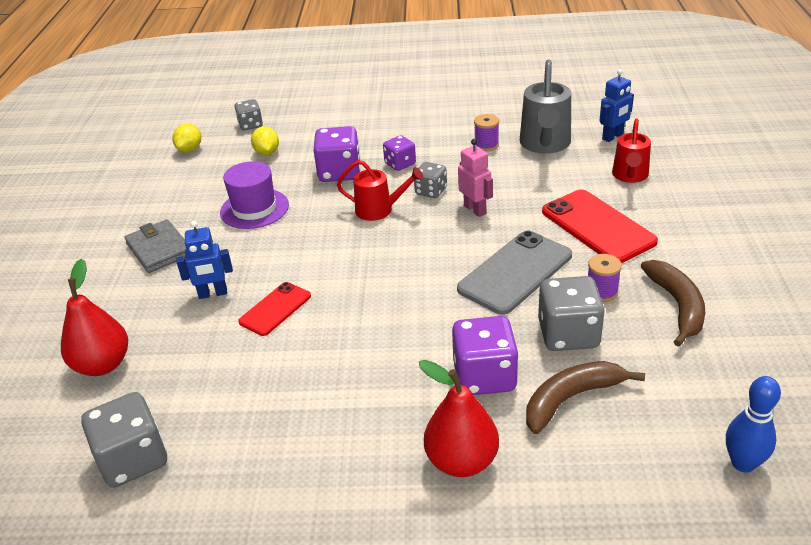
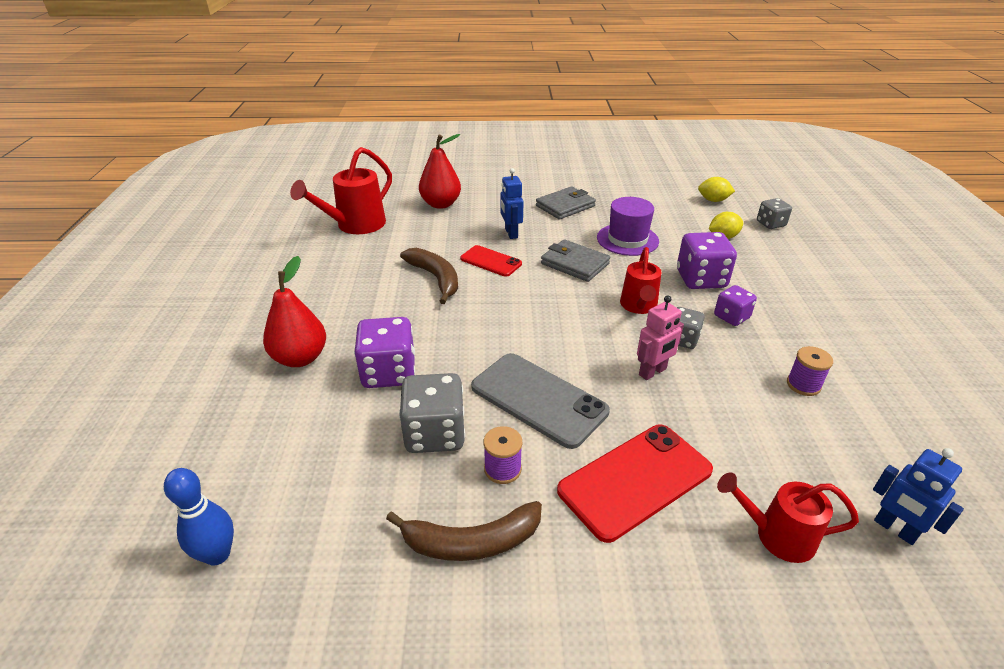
camera: 85 degrees right, 0 degrees up
grey dice [81,392,167,488] -> red watering can [290,147,392,234]
grey watering can [520,59,571,154] -> none
brown banana [526,361,645,434] -> brown banana moved to [400,248,458,304]
none -> grey wallet [541,239,610,282]

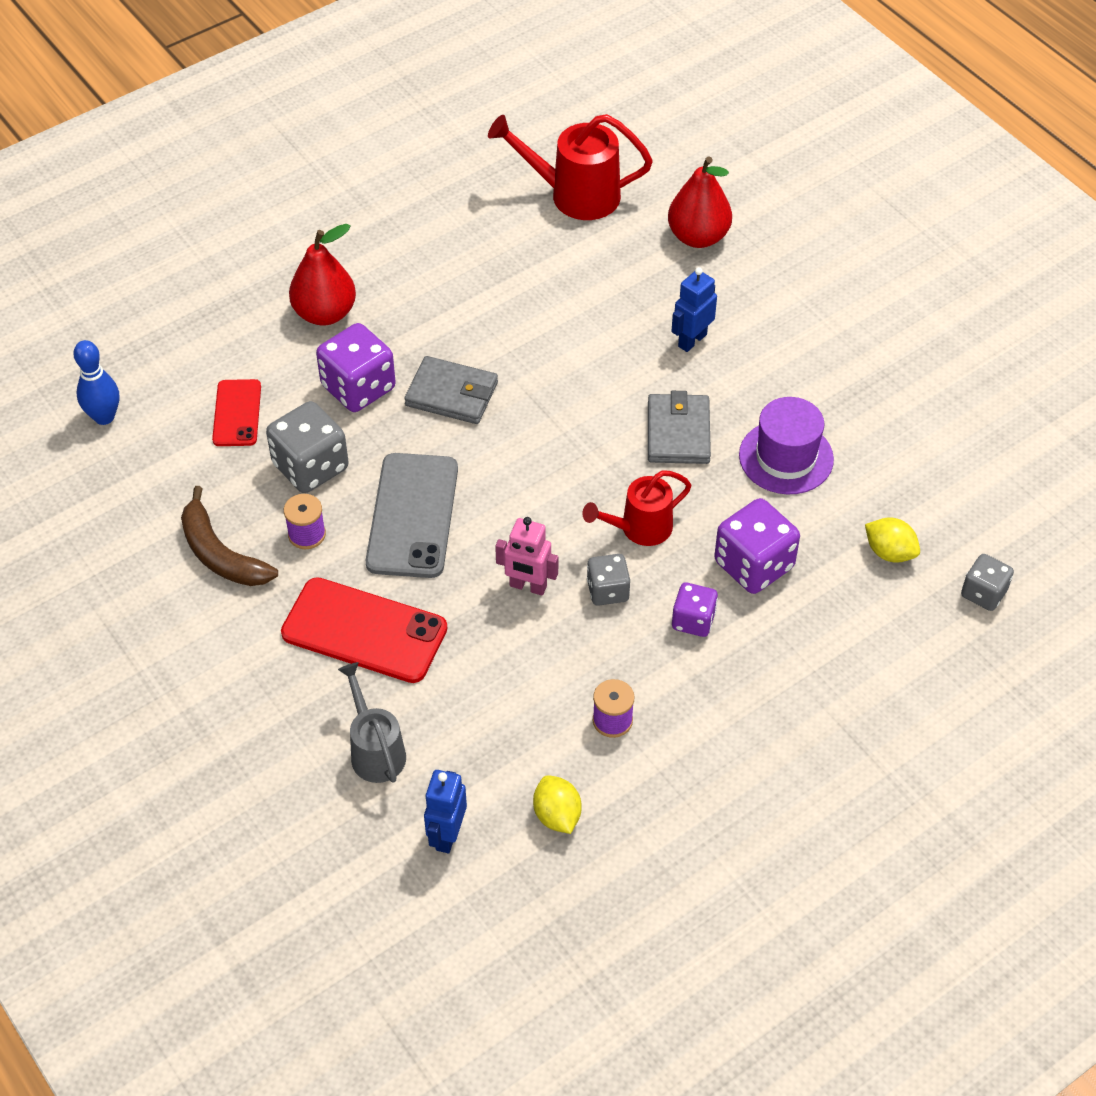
camera: 55 degrees right, 15 degrees up
brown banana [400,248,458,304] -> none
red phone [460,245,522,277] -> red phone moved to [212,379,261,446]
grey wallet [536,186,596,220] -> grey wallet moved to [404,356,498,424]
yellow lemon [698,177,735,202] -> yellow lemon moved to [533,775,582,834]
red watering can [717,472,859,563] -> grey watering can [338,662,406,783]

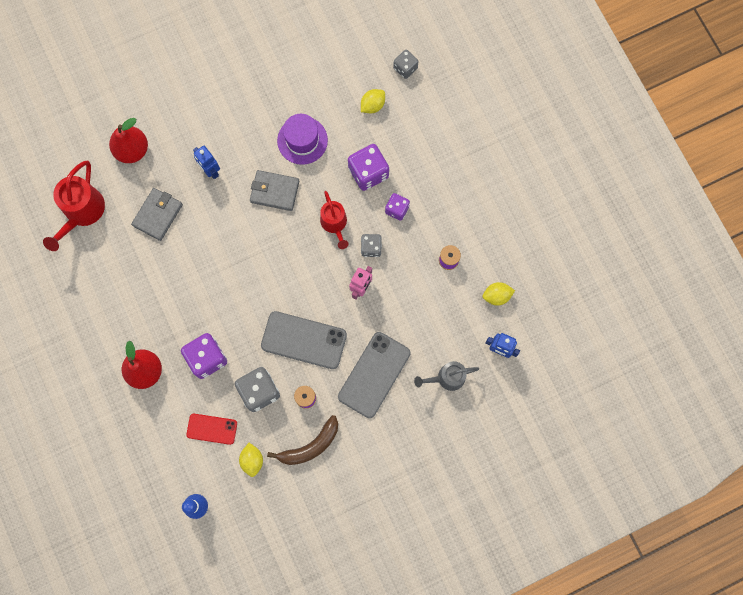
camera: 80 degrees left, 25 degrees up
red phone [281,577,447,683] -> grey phone [338,332,411,418]
grey wallet [404,356,498,424] -> grey wallet moved to [131,188,183,241]
none -> yellow lemon [239,443,263,477]

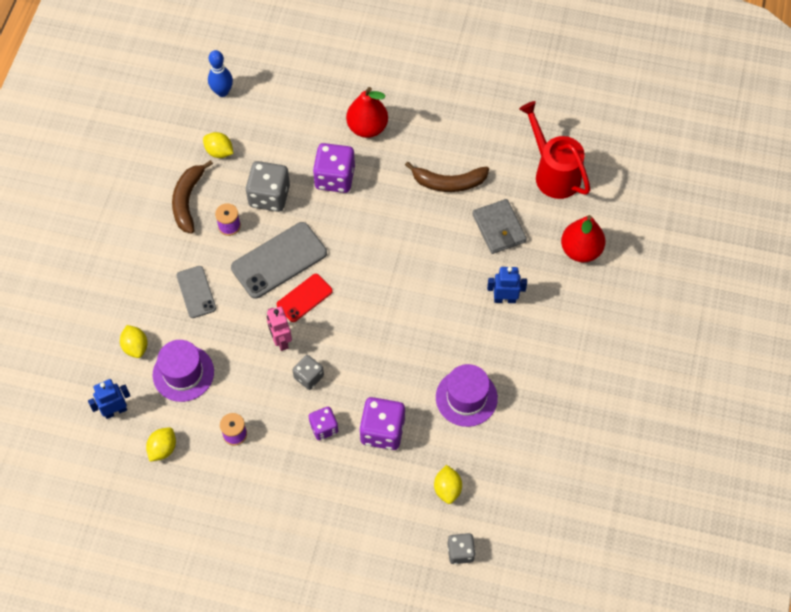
camera: 130 degrees right, 15 degrees down
red phone [186,414,237,445] -> red phone moved to [277,274,333,322]
grey wallet [250,170,300,211] -> none
red watering can [320,191,348,249] -> none
grey phone [338,332,411,418] -> grey phone [176,266,216,318], size x0.59
grey watering can [414,361,479,391] -> yellow lemon [120,325,148,358]
none -> purple hat [153,340,214,402]
none -> brown banana [405,162,489,192]

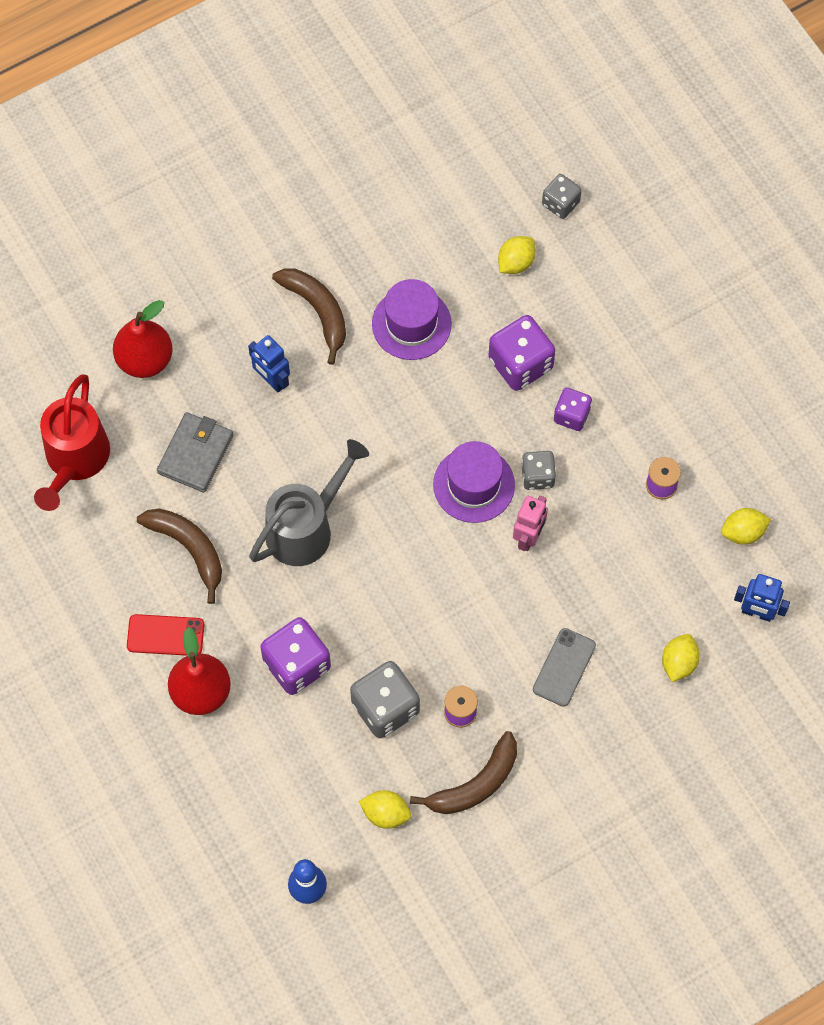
camera: 135 degrees left, 5 degrees up
purple hat [153,340,214,402] -> purple hat moved to [433,441,515,523]
yellow lemon [203,132,234,158] -> yellow lemon turned 60 degrees counterclockwise [359,790,411,829]
grey phone [231,222,327,299] -> none
red phone [277,274,333,322] -> red phone moved to [127,614,204,656]
none -> grey watering can [249,439,369,566]
none -> brown banana [272,269,346,365]

